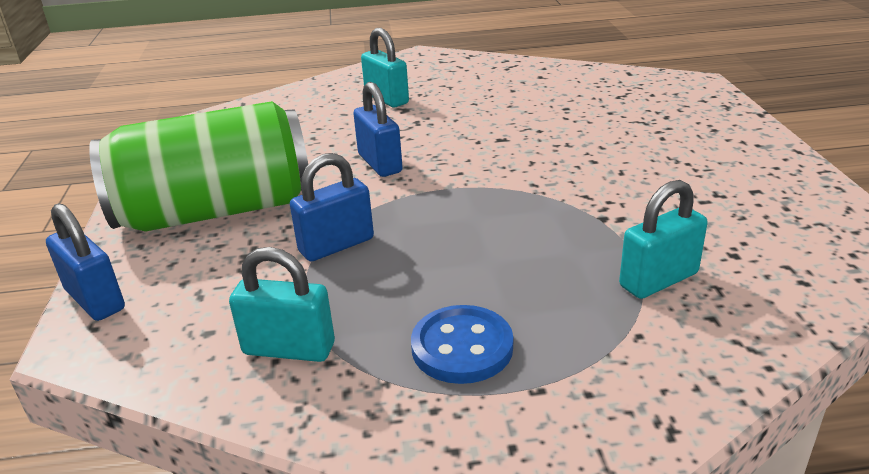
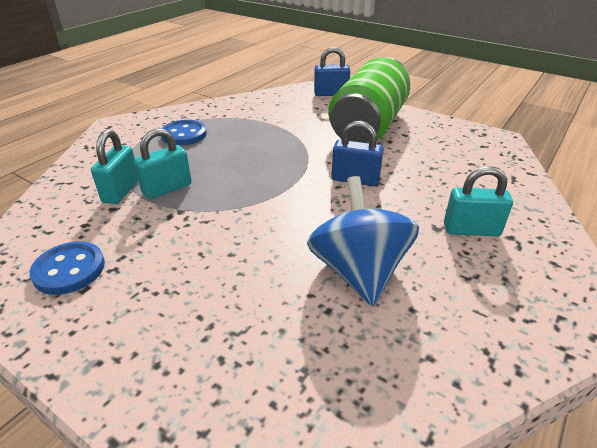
camera: 130 degrees right, 5 degrees up
turquoise padlock [229,247,335,362] -> turquoise padlock moved to [134,128,191,199]
blue padlock [290,153,374,261] -> none
none -> blue button [29,241,105,295]
none -> blue spinning top [307,176,419,306]

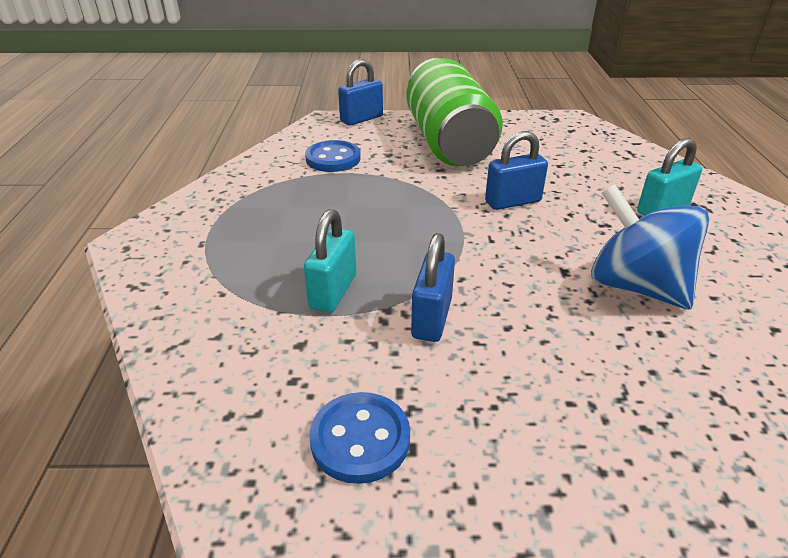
camera: 35 degrees left, 0 degrees up
turquoise padlock [91,129,138,204] -> none
blue button [161,120,207,146] -> blue button moved to [305,140,361,172]
none -> blue padlock [411,233,455,342]

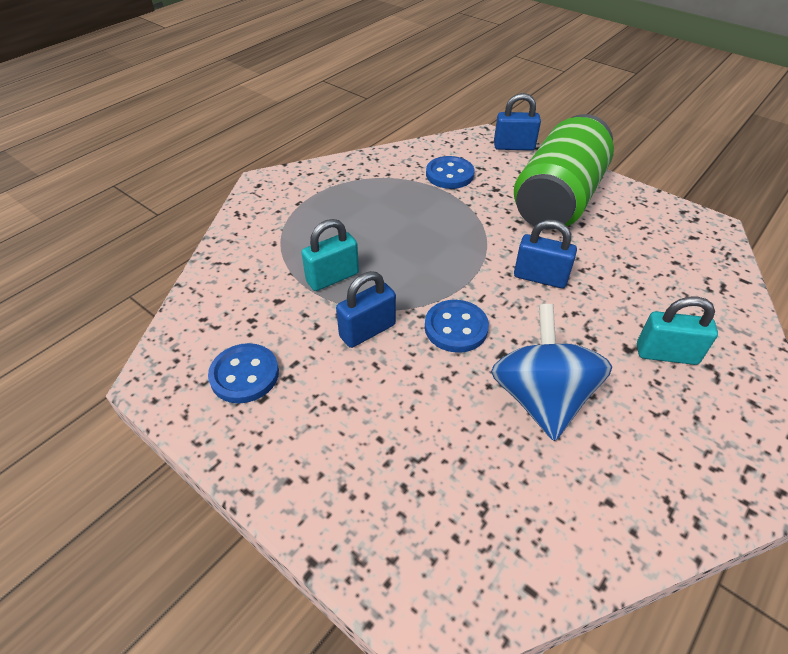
camera: 40 degrees right, 10 degrees up
none -> blue button [425,300,489,353]

